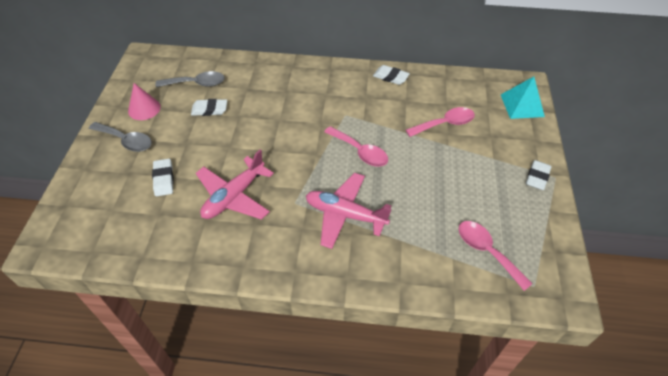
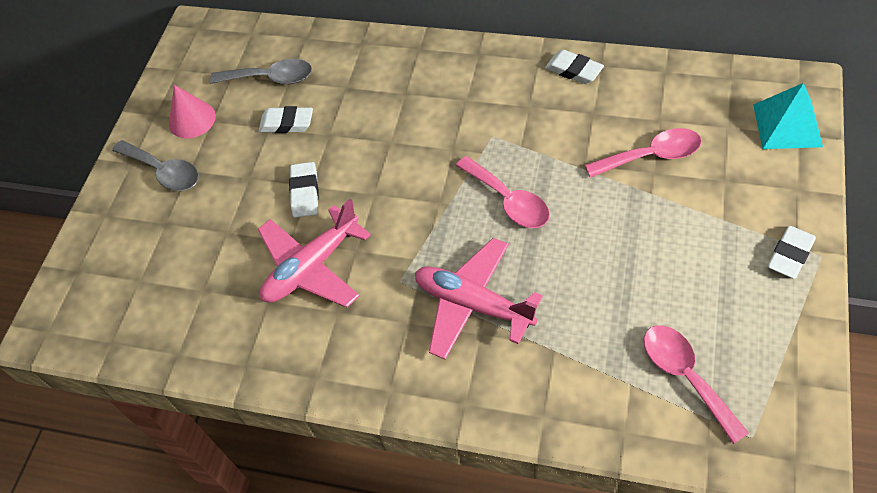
camera: 15 degrees right, 5 degrees up
white eraser [152,159,174,196] -> white eraser moved to [289,162,319,218]

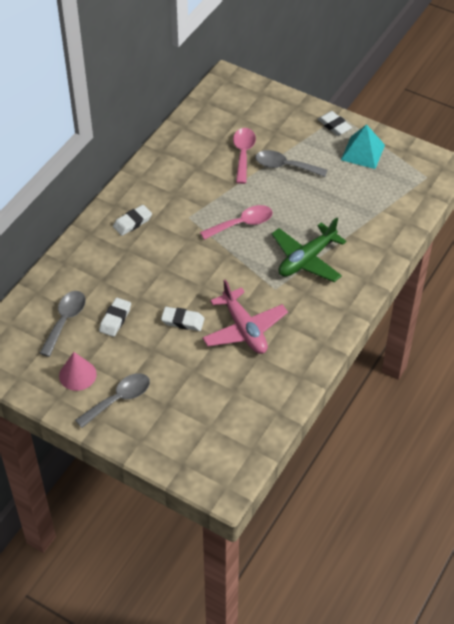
camera: 80 degrees left, 5 degrees down
pink plane [415,238,543,360] -> green plane [272,217,346,282]
white eraser [545,50,604,84] -> white eraser moved to [113,205,152,236]
pink spoon [644,325,749,444] -> none
turquoise pyramid [753,83,823,149] -> turquoise pyramid moved to [341,124,385,169]
none -> grey spoon [255,150,327,177]

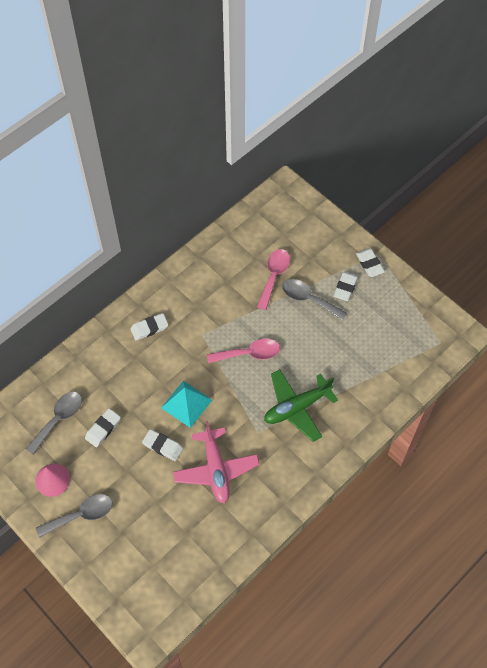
camera: 15 degrees right, 10 degrees up
turquoise pyramid [341,124,385,169] -> turquoise pyramid moved to [161,381,212,428]
none -> white eraser [334,272,358,301]

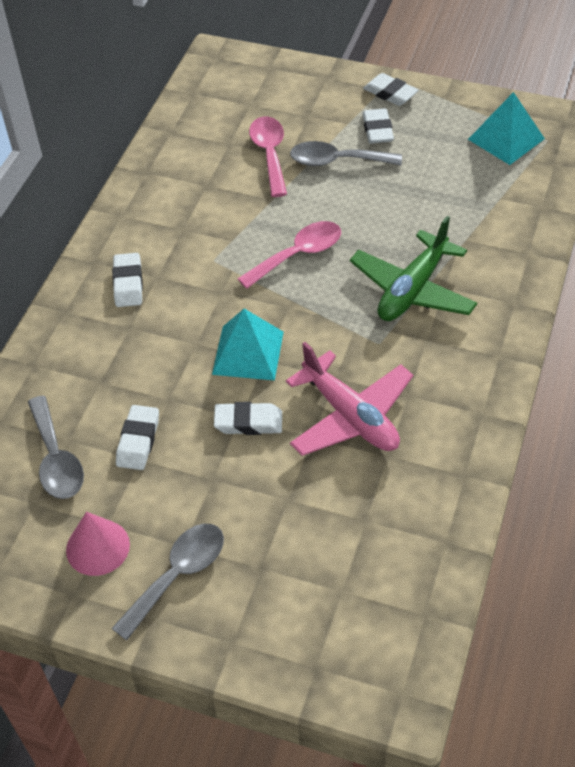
camera: 25 degrees left, 10 degrees down
grey spoon [26,392,82,455] -> grey spoon turned 150 degrees clockwise [28,395,84,499]
white eraser [130,313,168,340] -> white eraser turned 45 degrees counterclockwise [112,253,143,307]
none -> turquoise pyramid [468,92,545,165]

